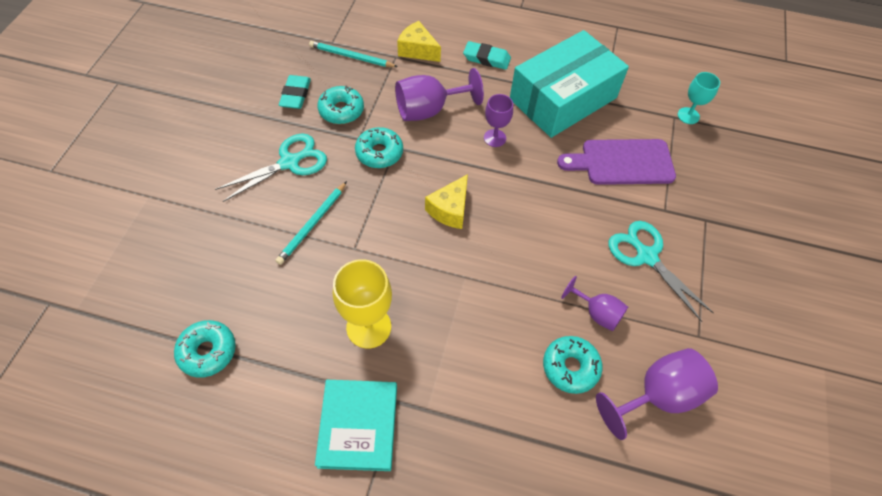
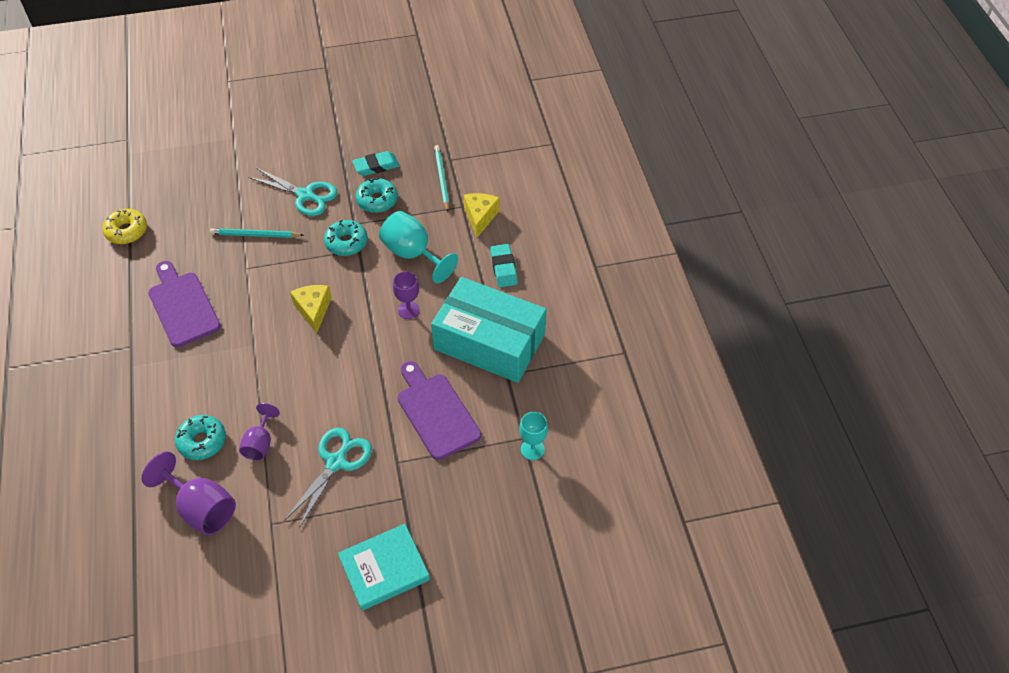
camera: 65 degrees right, 5 degrees down
turquoise donut [174,320,236,378] -> yellow donut [102,209,147,244]
turquoise book [315,380,397,471] -> turquoise book moved to [338,524,430,611]
yellow goblet [333,259,392,349] -> purple cutting board [148,261,221,347]
purple goblet [395,68,484,121] -> turquoise goblet [379,211,458,283]
yellow cheese [425,174,468,229] -> yellow cheese turned 75 degrees clockwise [290,285,331,334]

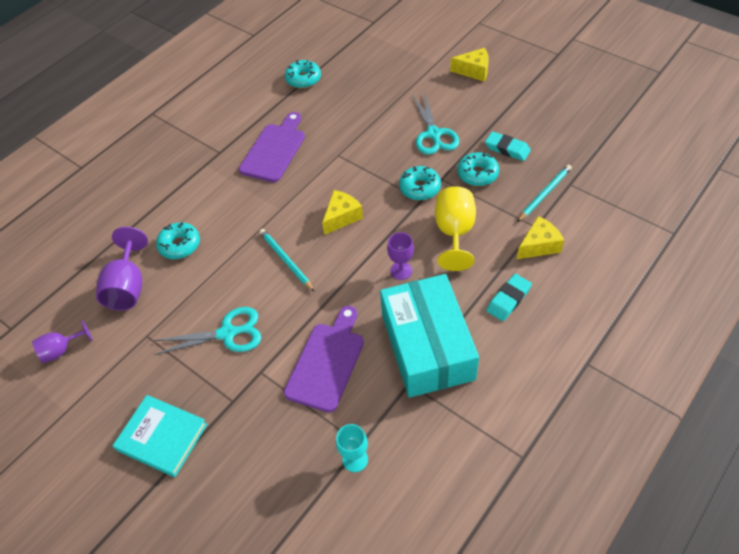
camera: 55 degrees right, 0 degrees up
yellow donut [102,209,147,244] -> turquoise donut [285,60,321,88]
turquoise pencil [210,228,304,238] -> turquoise pencil moved to [259,229,314,291]
purple goblet [239,403,280,460] -> purple goblet moved to [32,320,93,363]
turquoise goblet [379,211,458,283] -> yellow goblet [435,187,476,271]
none -> yellow cheese [450,48,489,81]

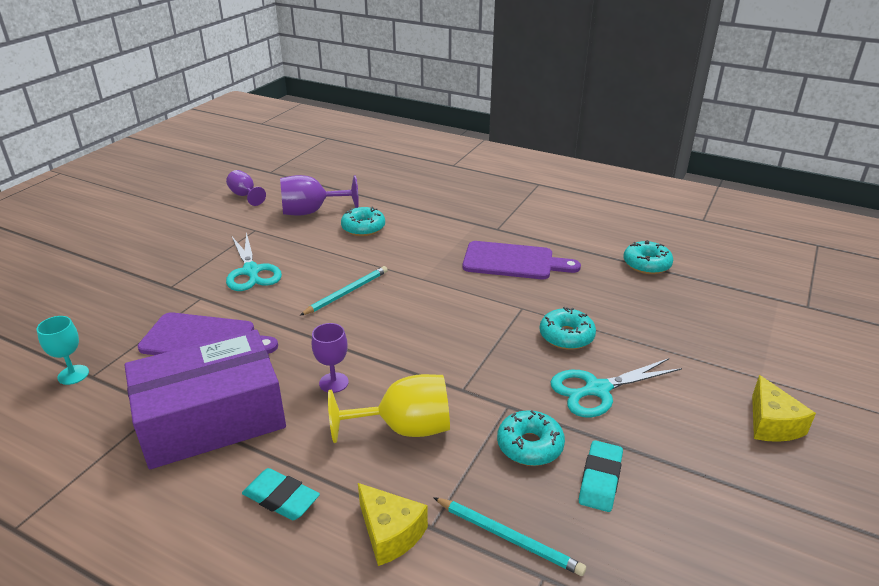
camera: 75 degrees right, 20 degrees down
turquoise book [112,395,207,477] -> none
yellow cheese [322,190,363,235] -> none
turquoise box [380,274,479,398] -> purple box [125,330,286,469]
turquoise donut [399,166,441,200] -> turquoise donut moved to [539,307,596,350]

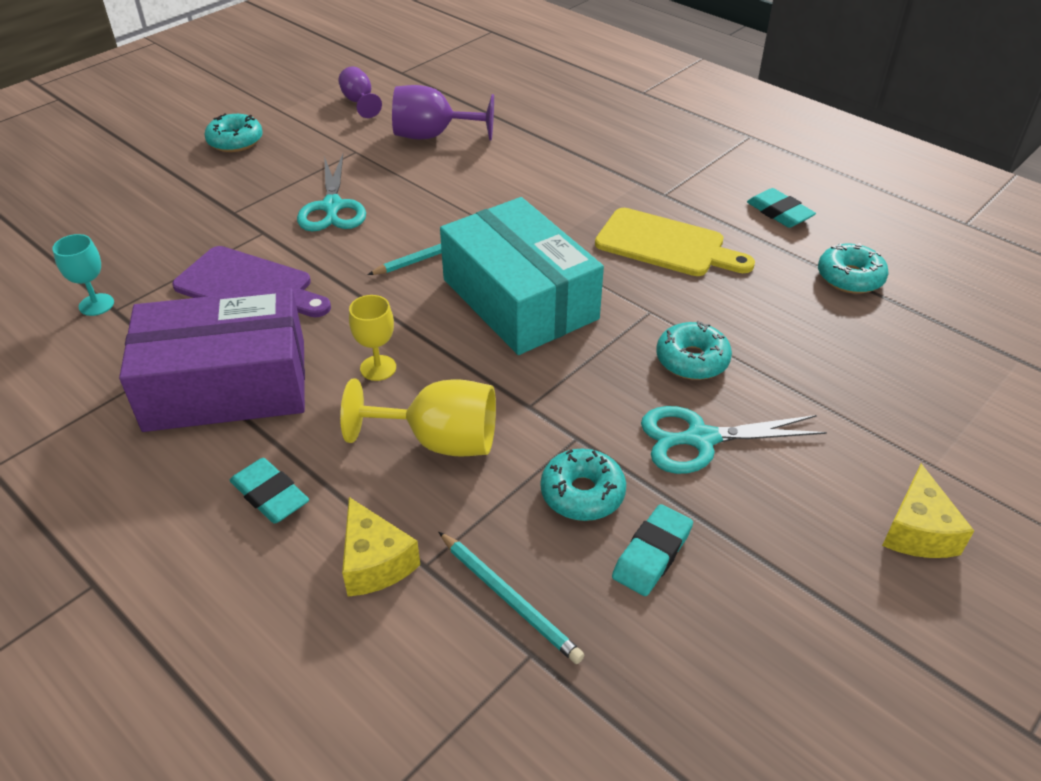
camera: 15 degrees right, 10 degrees up
purple goblet [312,323,349,393] -> yellow goblet [349,295,396,381]
turquoise donut [341,207,385,236] -> turquoise donut moved to [204,113,263,152]
purple cutting board [463,241,581,279] -> yellow cutting board [595,208,755,276]
none -> turquoise box [440,197,604,355]
none -> turquoise eraser [747,188,816,228]

